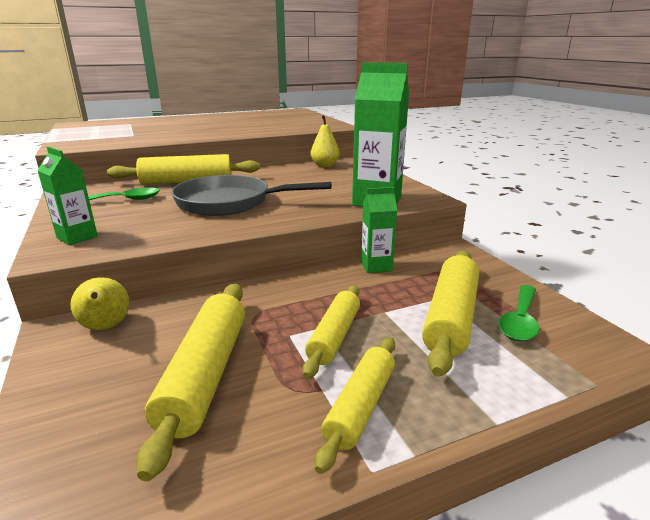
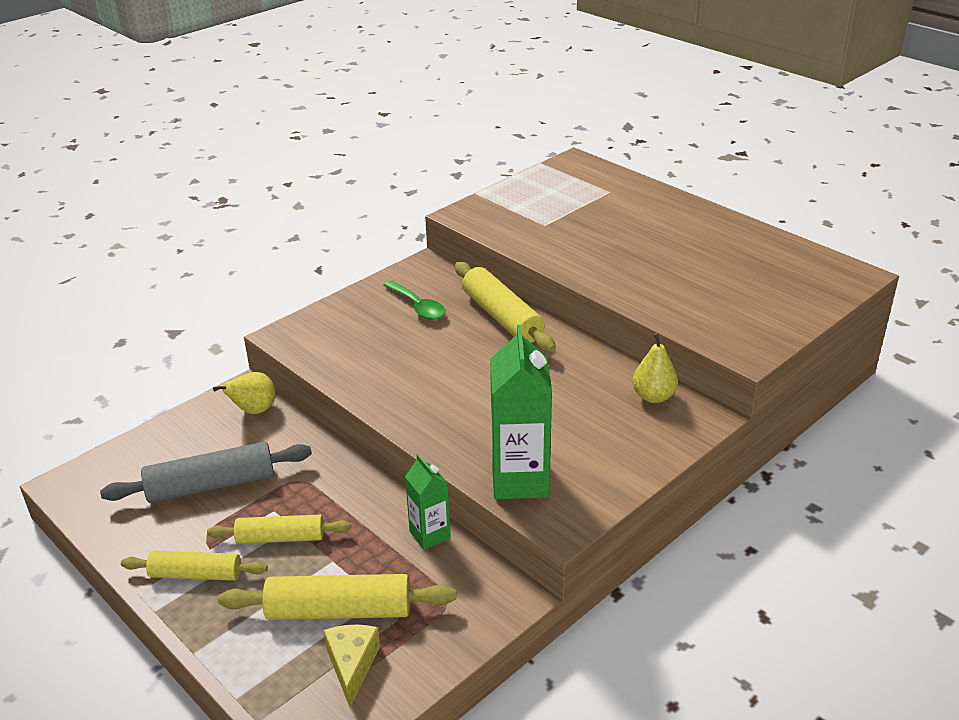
camera: 70 degrees right, 10 degrees up
green carton [37,146,98,245] -> none
yellow rolling pin [136,283,245,481] -> grey rolling pin [100,442,312,503]
grey pan [171,175,331,216] -> none
green spoon [499,285,539,341] -> yellow cheese [324,625,380,707]

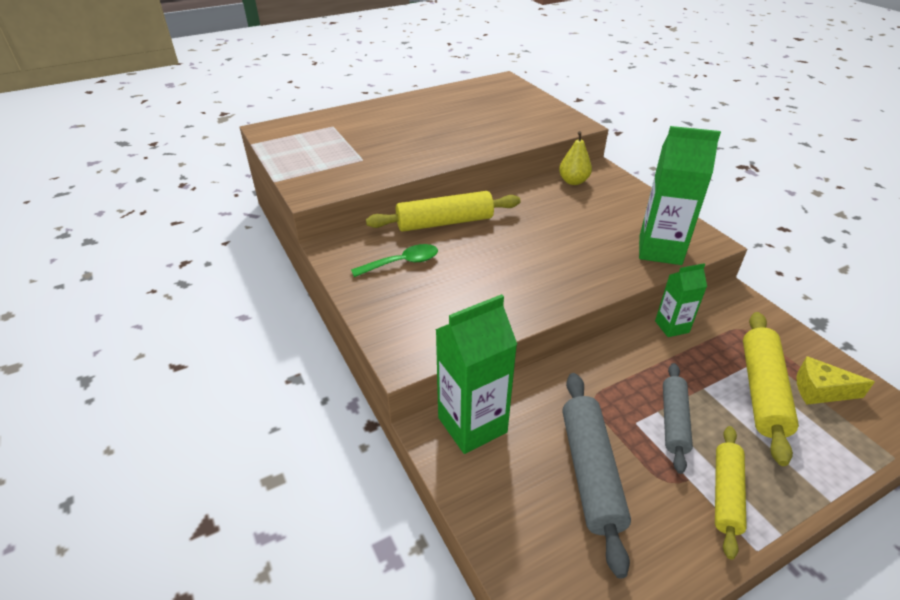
camera: 75 degrees left, 5 degrees up
yellow rolling pin [207,515,351,544] -> grey rolling pin [663,363,693,474]
yellow pear [213,372,276,414] -> green carton [435,294,517,454]

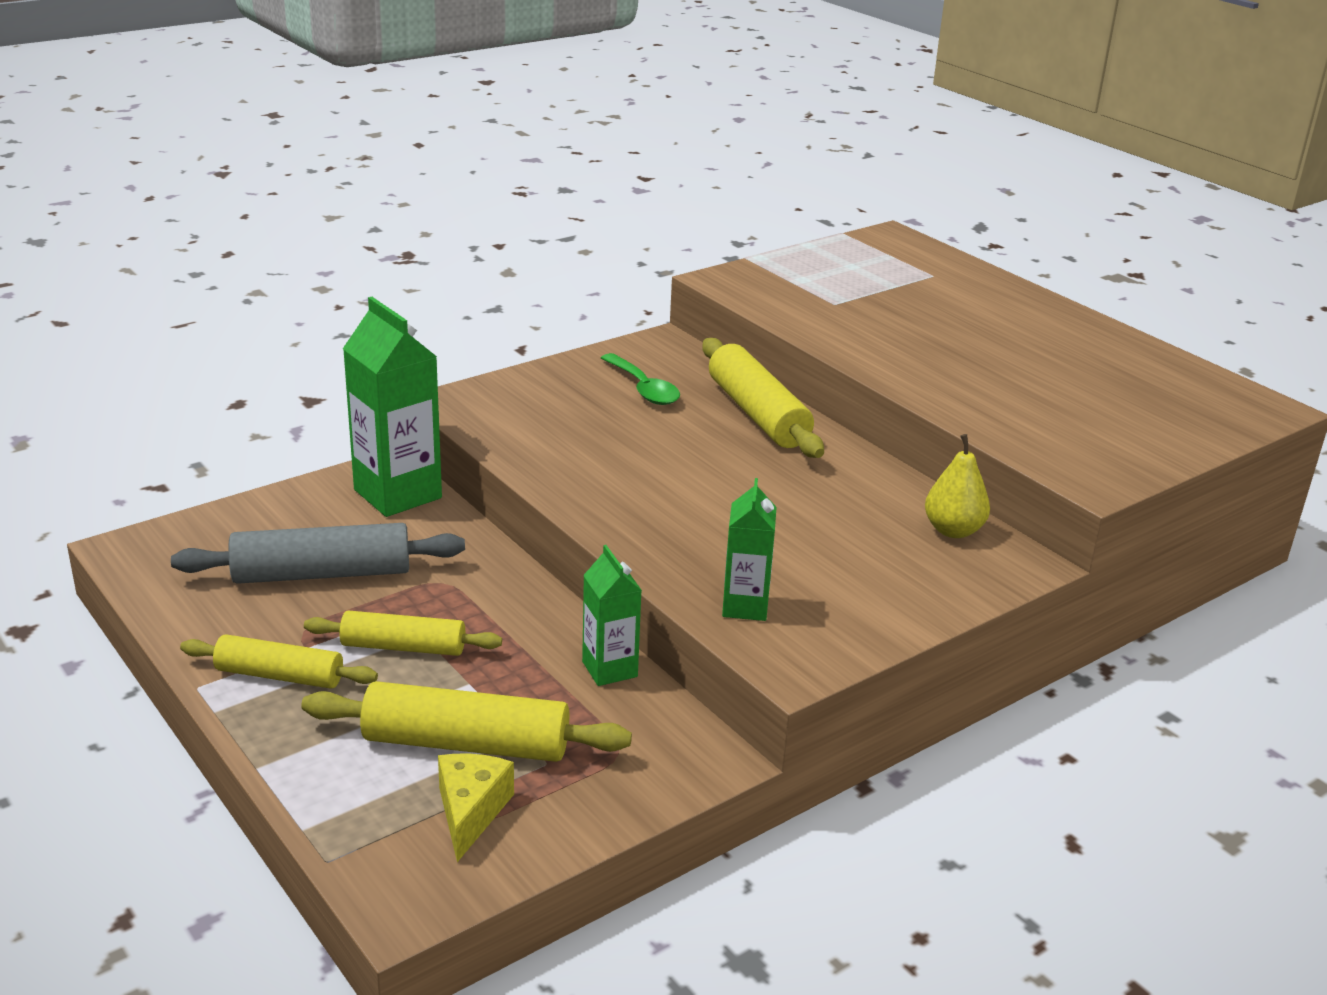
camera: 80 degrees right, 10 degrees down
green carton [639,126,721,265] -> green carton [722,478,777,621], size x0.57
grey rolling pin [663,363,693,474] -> yellow rolling pin [304,611,502,656]

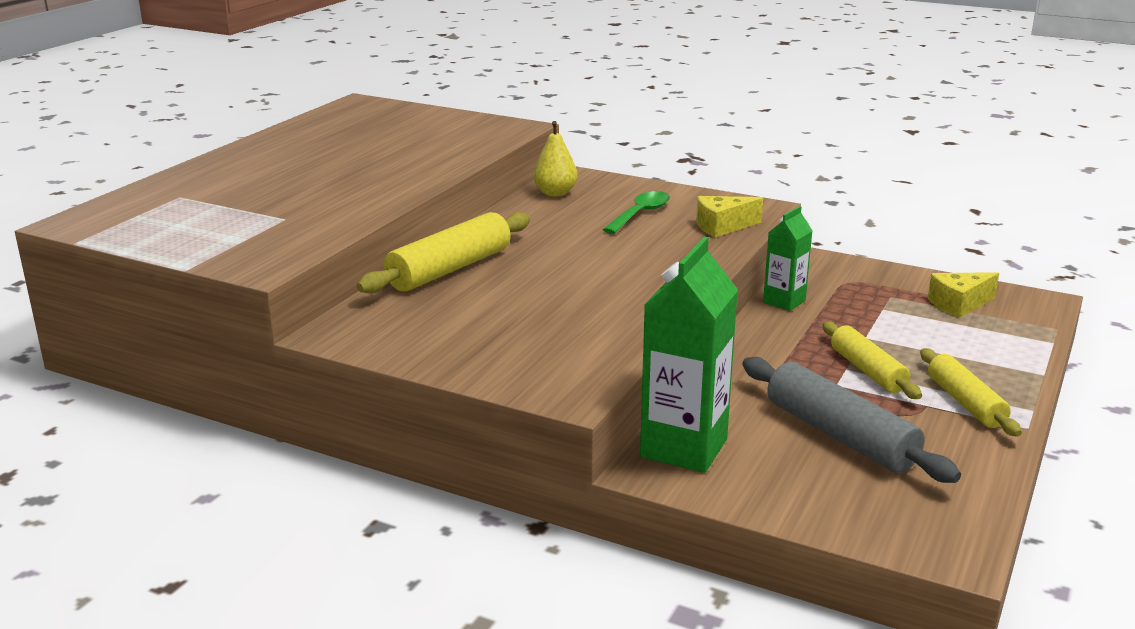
camera: 115 degrees left, 5 degrees down
yellow rolling pin [301,681,632,762] -> none
green spoon [601,353,680,405] -> green spoon moved to [603,191,670,234]
green carton [722,478,777,621] -> yellow cheese [696,196,763,238]

